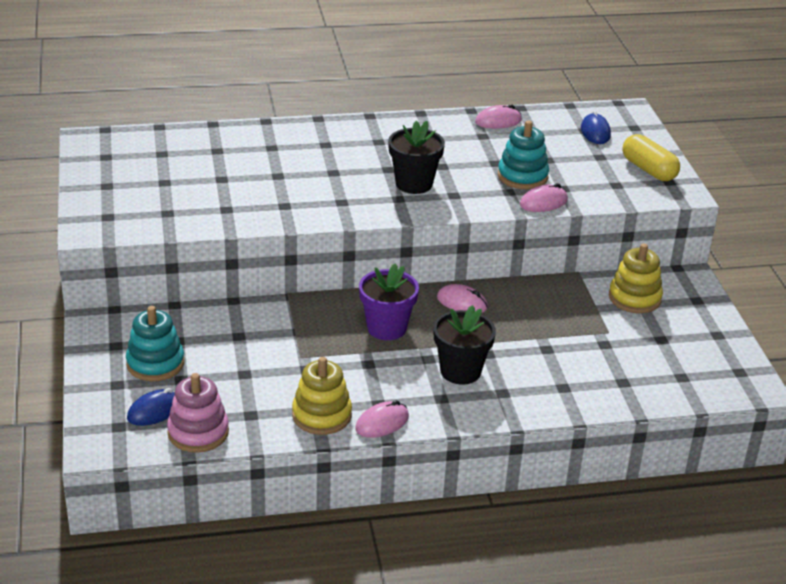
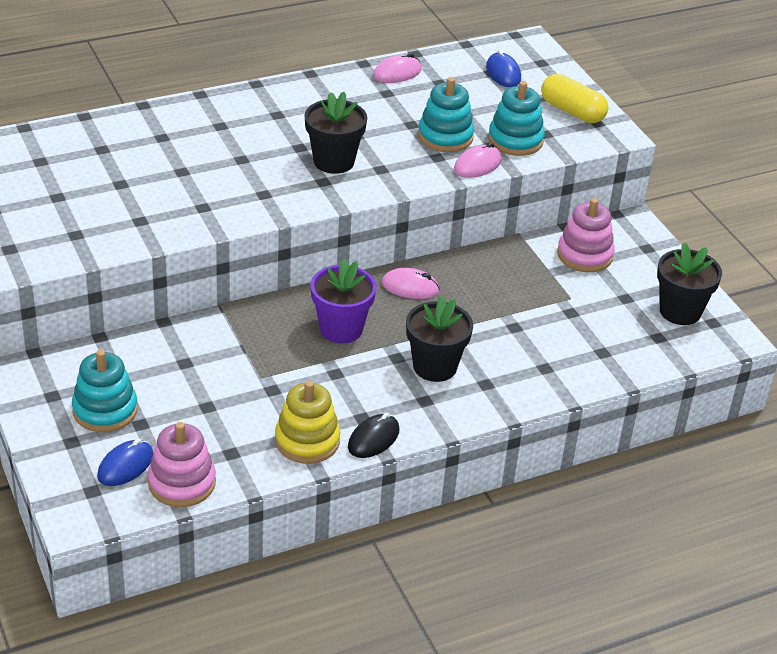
camera: 15 degrees left, 5 degrees up
pink mouse [356,400,409,438] -> black mouse [348,413,399,458]
yellow stacking toy [609,243,663,313] -> pink stacking toy [557,198,615,272]
none -> turquoise stacking toy [488,81,545,156]
none -> black flower pot [657,243,722,325]

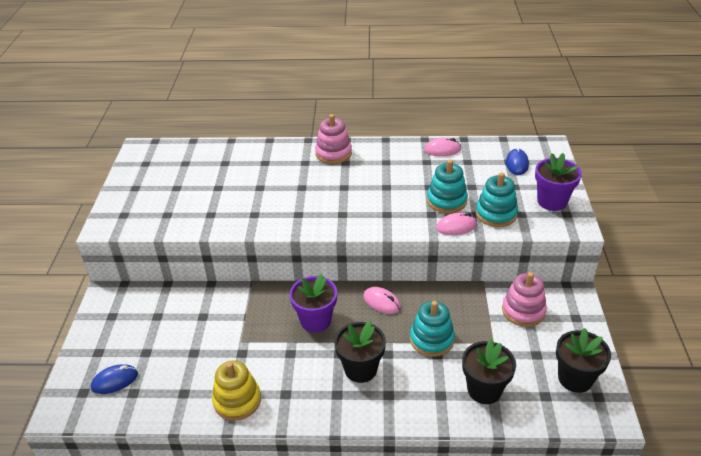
camera: 30 degrees right, 0 degrees up
turquoise stacking toy [72,350,138,432] -> turquoise stacking toy moved to [410,301,455,357]
pink stacking toy [148,422,216,507] -> pink stacking toy moved to [315,114,352,164]
black flower pot [305,92,367,174] -> black flower pot moved to [462,339,516,404]
black mouse [348,413,399,458] -> none
yellow capsule [541,74,609,123] -> purple flower pot [535,153,582,211]

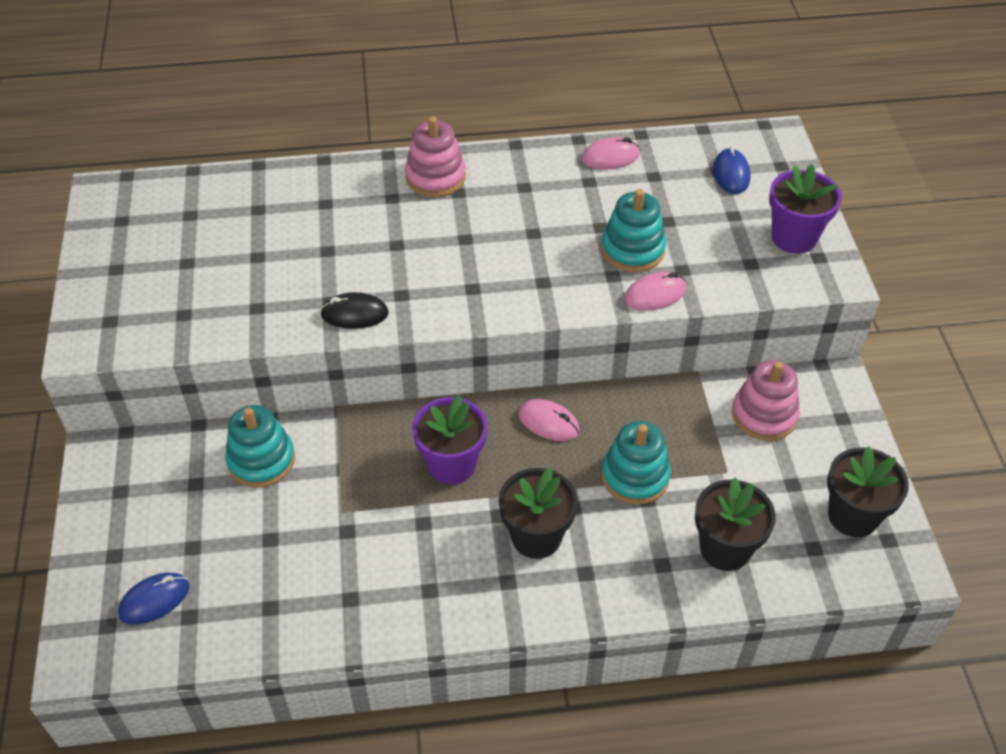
camera: 10 degrees left, 10 degrees up
yellow stacking toy [212,360,261,421] -> none
turquoise stacking toy [476,172,518,227] -> turquoise stacking toy moved to [225,405,295,487]
none -> black mouse [320,292,389,329]

